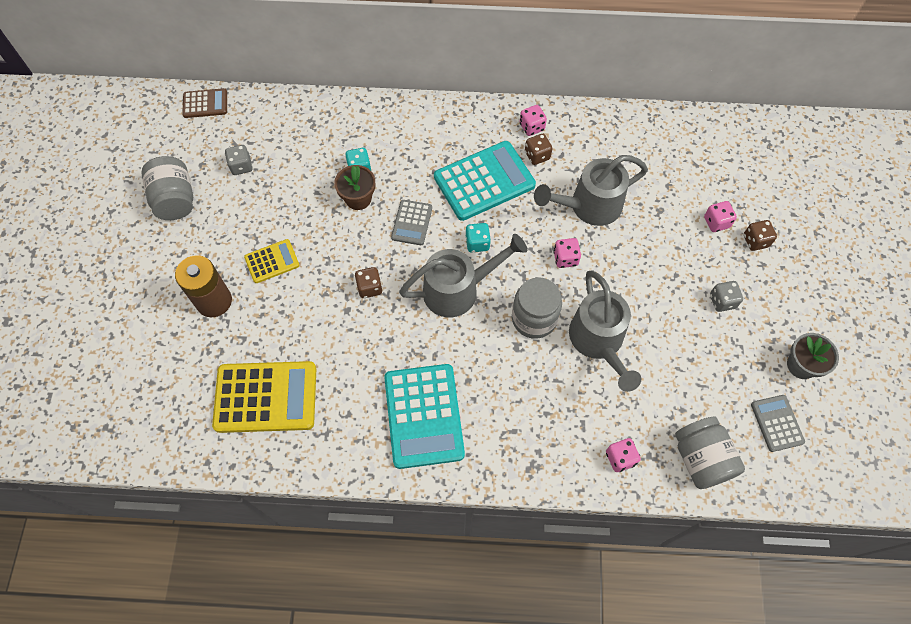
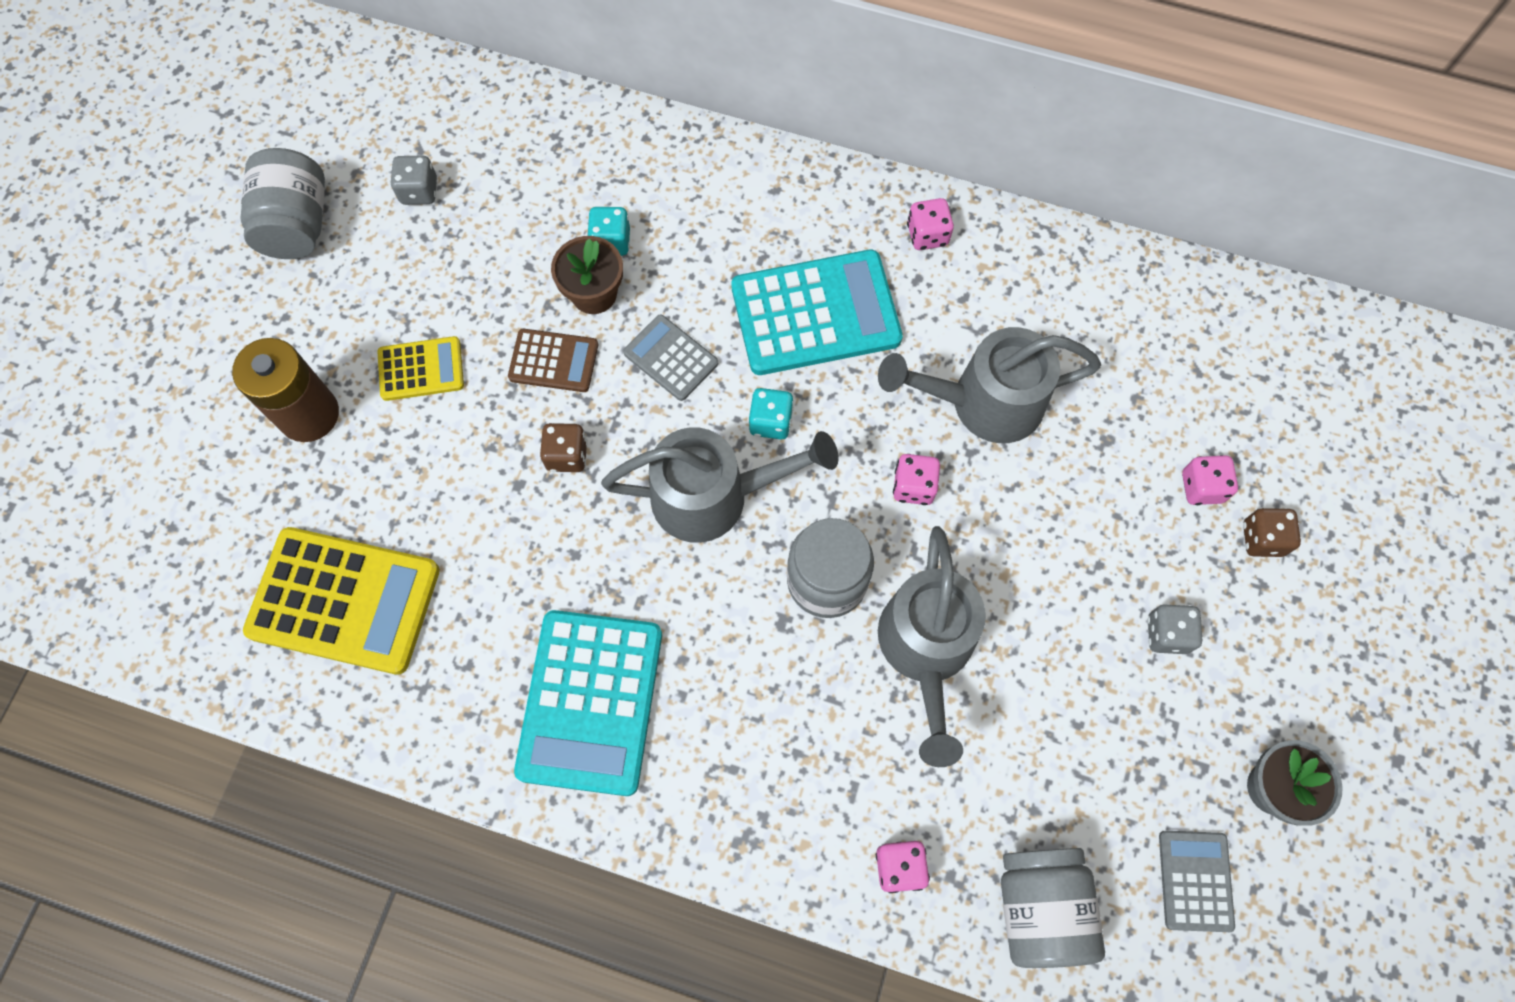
camera: 15 degrees right, 5 degrees up
brown calculator [182,88,227,118] -> brown calculator moved to [508,329,598,392]
grey calculator [391,200,432,245] -> grey calculator turned 105 degrees clockwise [623,315,718,401]
brown dice [525,134,553,165] -> none

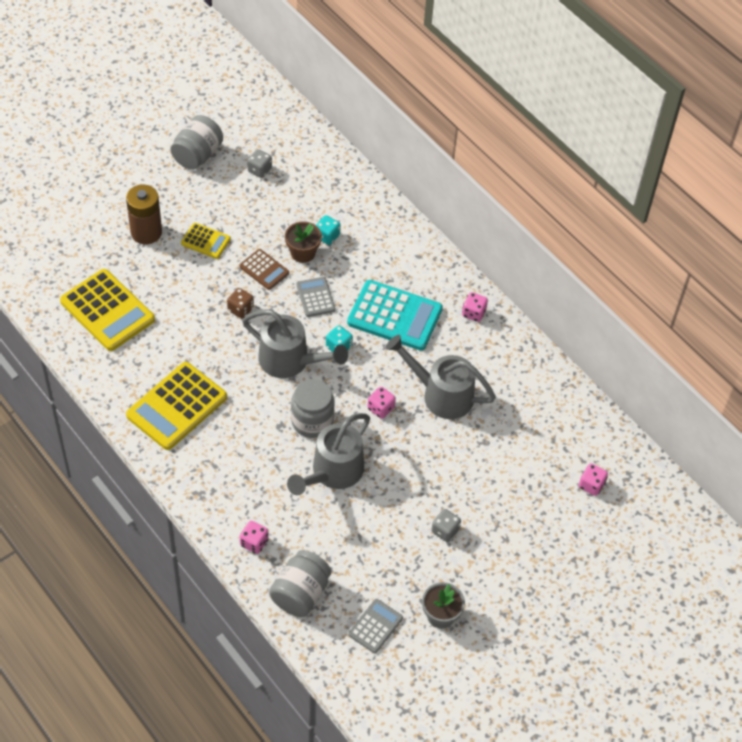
camera: 30 degrees right, 15 degrees down
turquoise calculator [514,610,662,796] -> yellow calculator [126,362,227,450]
pink dice [1182,455,1238,505] -> pink dice moved to [579,464,608,496]
brown dice [1243,508,1301,557] -> none

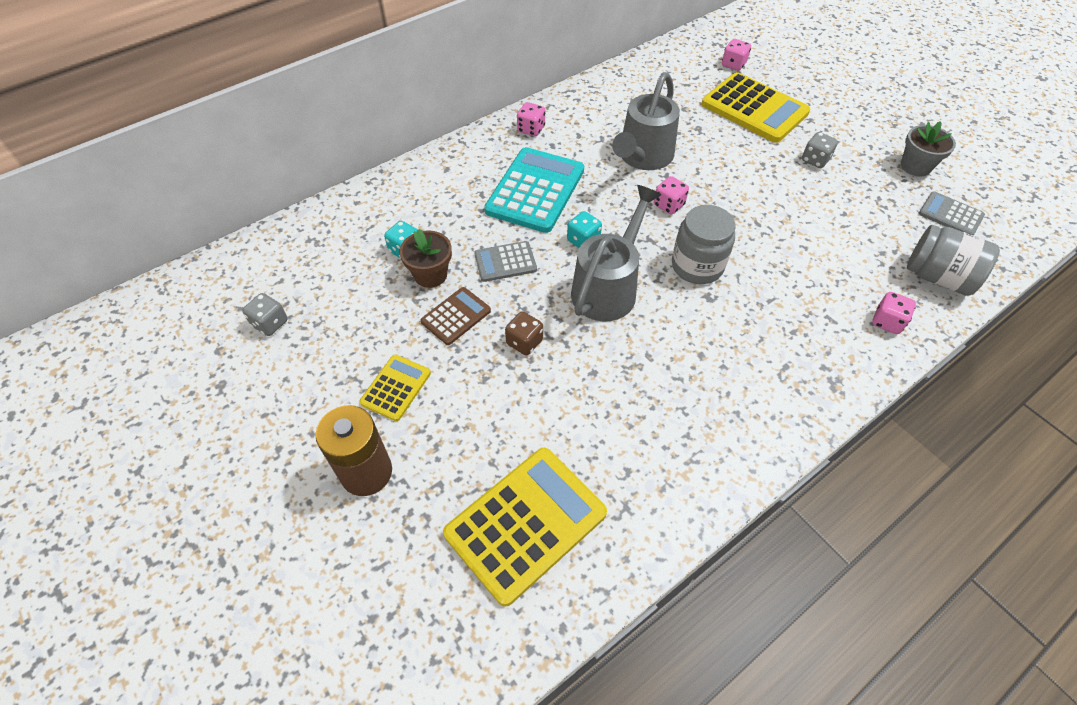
camera: 85 degrees left, 0 degrees up
yellow calculator [126,362,227,450] -> yellow calculator moved to [702,72,810,143]
grey jar [170,115,223,170] -> none
grey watering can [287,413,370,495] -> none

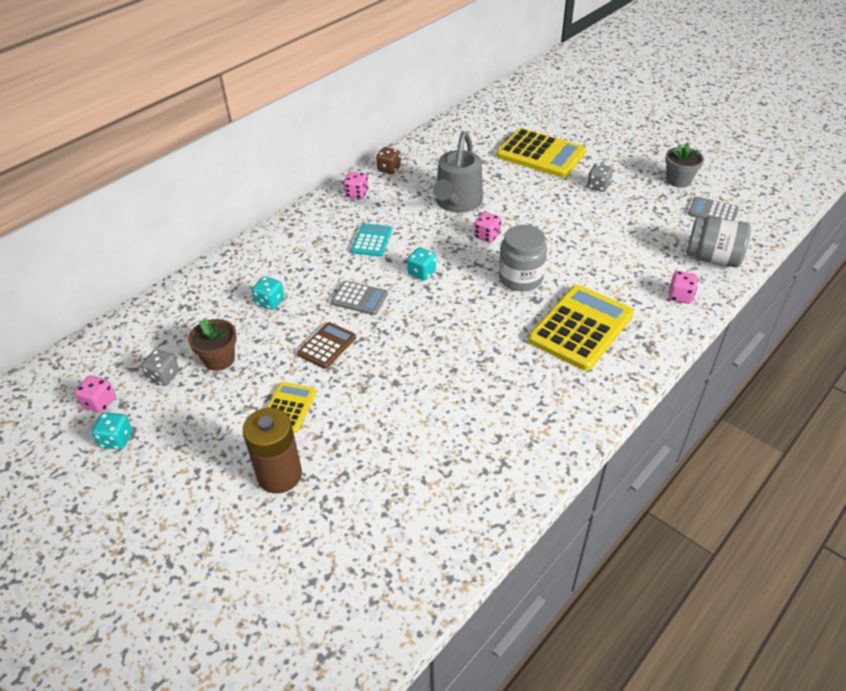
camera: 10 degrees left, 10 degrees down
brown flower pot [399,229,452,288] -> brown flower pot moved to [188,318,237,371]
yellow calculator [443,448,607,607] -> yellow calculator moved to [528,285,634,371]
grey calculator [474,241,537,282] -> grey calculator turned 135 degrees counterclockwise [331,281,388,315]
turquoise calculator [484,147,584,233] -> turquoise calculator [351,223,392,257], size x0.52
brown dice [505,311,543,355] -> brown dice moved to [376,147,401,174]
grey watering can [571,185,661,321] -> none
pink dice [722,39,751,71] -> pink dice moved to [75,375,116,413]
none -> turquoise dice [92,412,132,449]

